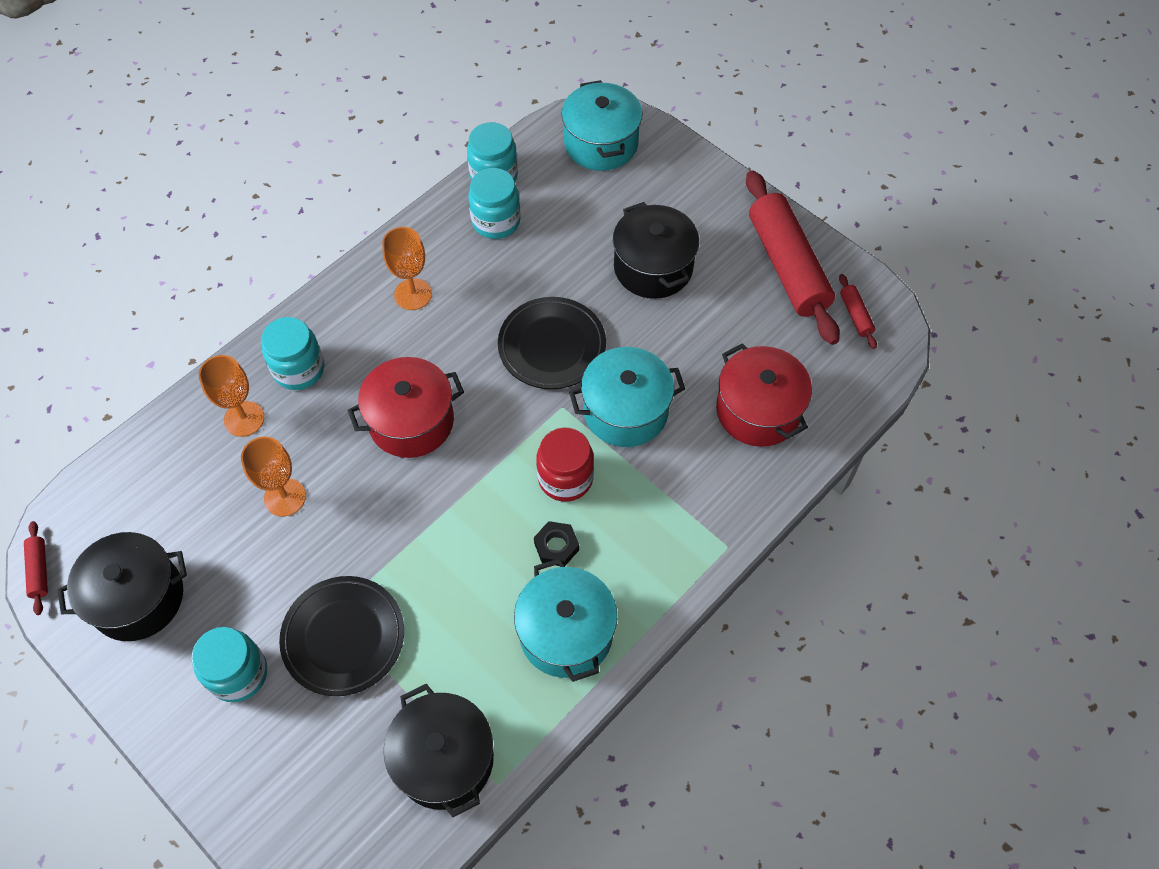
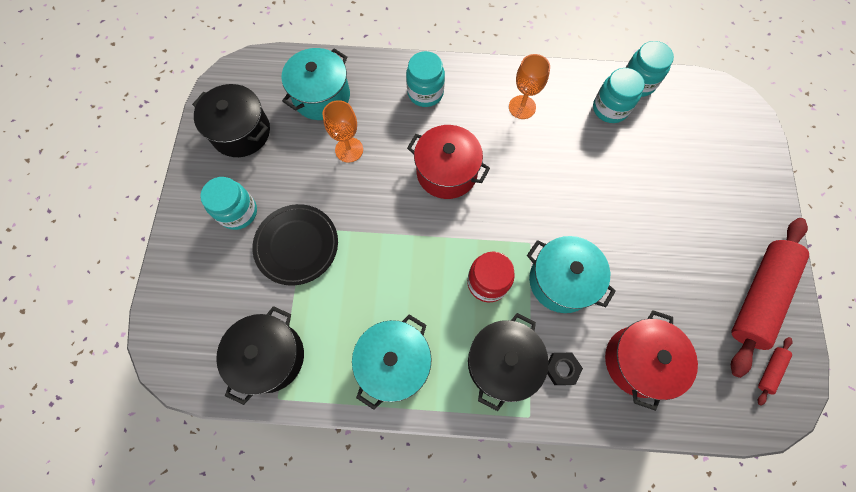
camera: 50 degrees right, 10 degrees up
red rolling pin [24,521,48,615] -> none
orange goblet [199,355,264,437] -> none
black plate [498,297,606,389] -> none
black nut [534,521,579,566] -> black nut moved to [547,353,583,385]
turquoise pot [561,80,642,171] -> turquoise pot moved to [281,48,350,120]
black pot [613,202,699,299] -> black pot moved to [468,313,549,411]

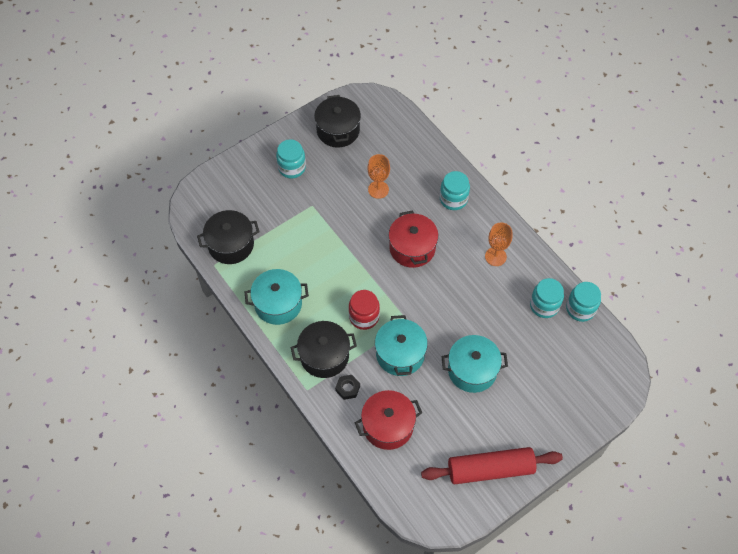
camera: 50 degrees right, 10 degrees down
black plate [252,204,338,286] -> none
turquoise pot [281,48,350,120] -> turquoise pot moved to [442,335,508,393]
red rolling pin [758,337,792,406] -> none

